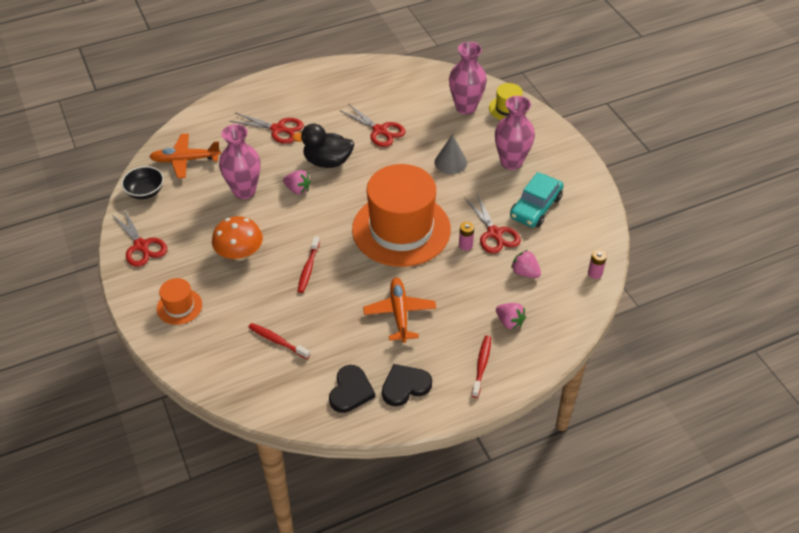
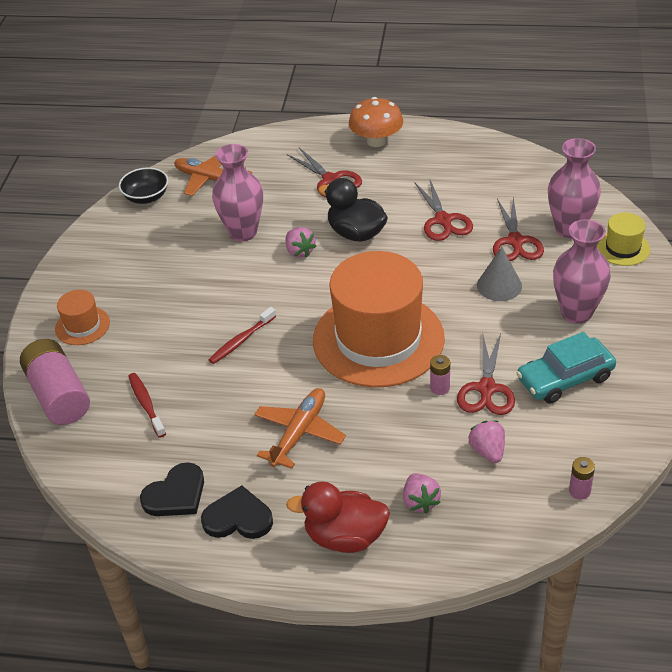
camera: 35 degrees right, 5 degrees down
red scissors [112,209,167,267] -> red scissors moved to [493,197,544,261]
orange mushroom [212,216,263,261] -> orange mushroom moved to [349,97,403,147]
red toothbrush [472,336,491,398] -> red duck [286,481,390,553]
none -> pink battery [20,339,90,425]

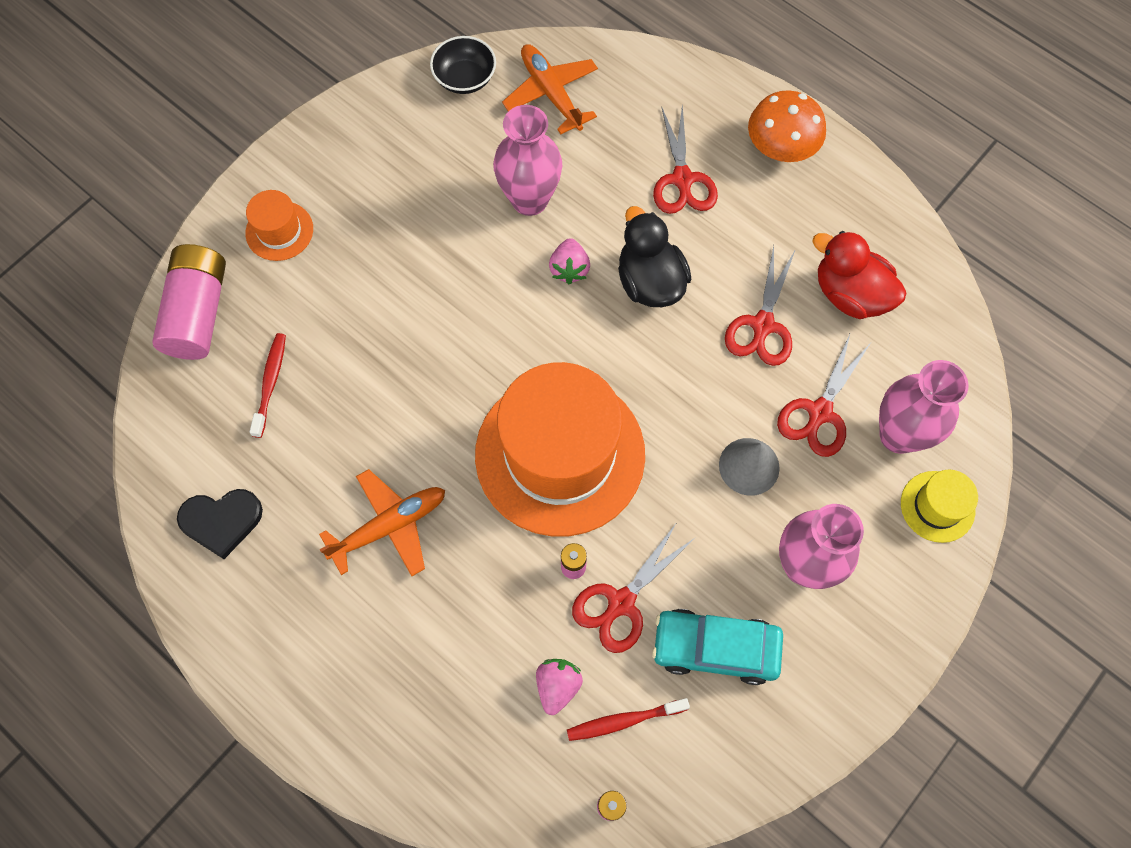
camera: 30 degrees right, 25 degrees up
black heart [201,485,273,539] -> none
red toothbrush [209,307,276,364] -> red toothbrush moved to [567,698,690,741]
red duck [286,481,390,553] -> red duck moved to [812,231,906,319]
pink strawberry [403,473,441,514] -> none

